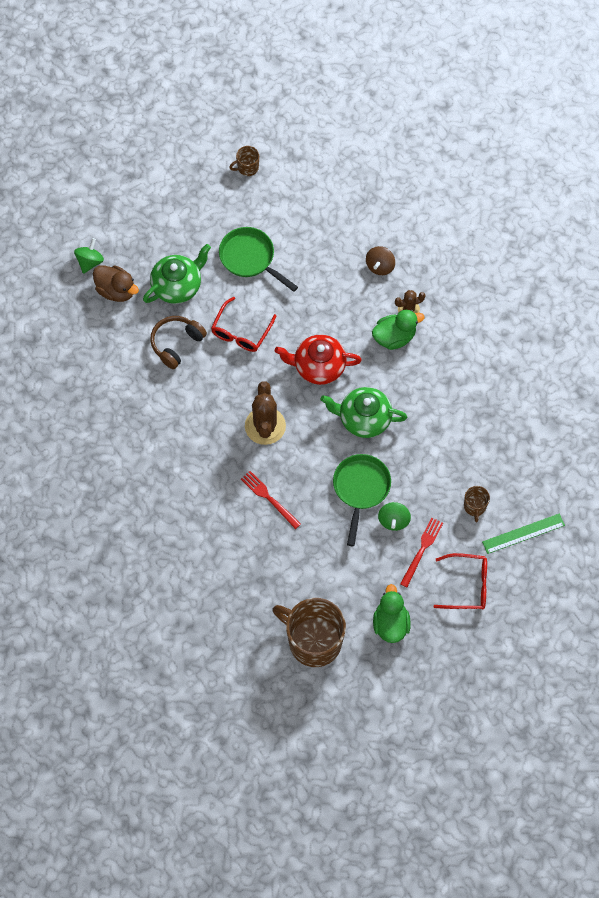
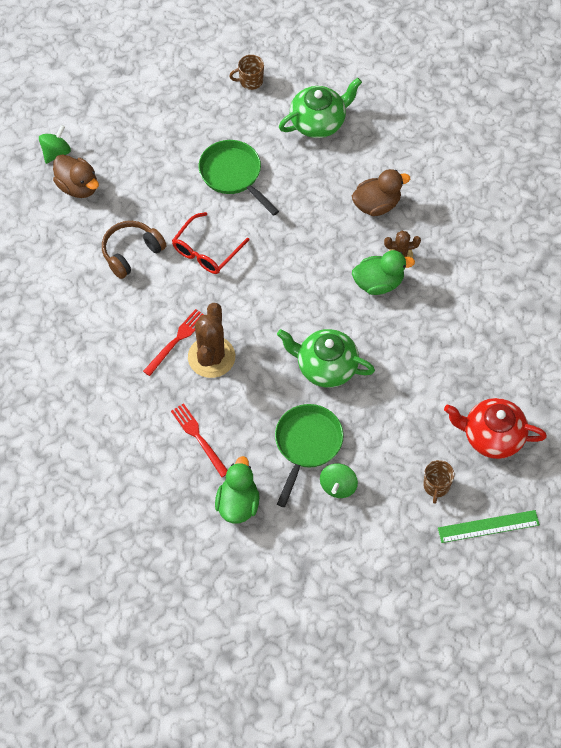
camera: 10 degrees right, 5 degrees down
green teapot [143,244,211,304] -> green teapot moved to [279,78,362,138]
brown mug [273,598,346,667] -> none
red teapot [275,334,362,385] -> red teapot moved to [444,398,547,459]
brown spinning top [366,246,395,275] -> brown duck [352,169,410,216]
green duck [373,584,411,643] -> green duck moved to [215,456,260,524]
red fork [400,518,443,587] -> red fork moved to [143,309,204,376]
red glasses [434,553,487,609] -> none

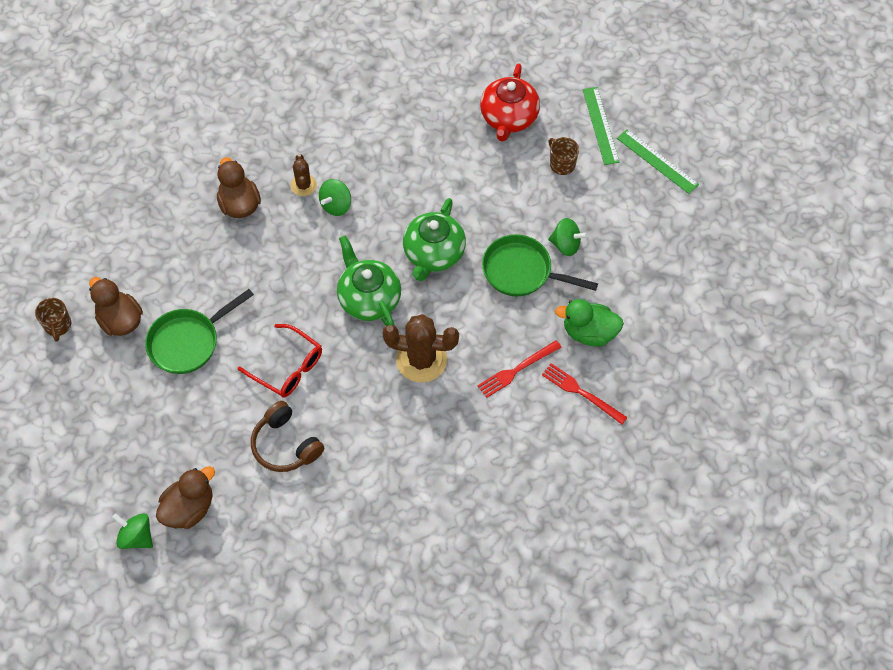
camera: 90 degrees left, 0 degrees up
red fork [143,309,204,376] -> red fork moved to [542,363,628,424]
green teapot [279,78,362,138] -> green teapot moved to [337,235,401,326]
green duck [352,250,415,295] -> green spinning top [319,179,351,216]
brown mug [423,460,454,504] -> brown mug turned 135 degrees counterclockwise [548,137,579,175]
none -> brown duck [89,277,143,336]
none -> green ruler [617,129,699,194]

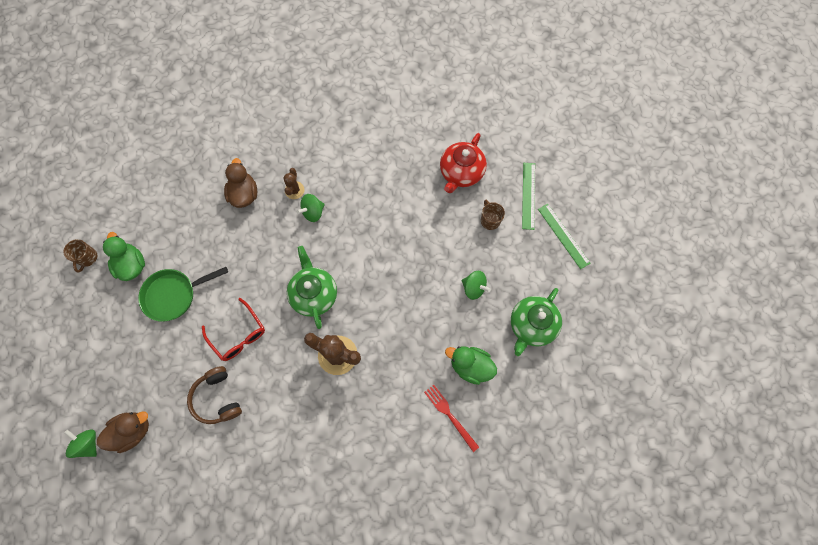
camera: 15 degrees right, 10 degrees up
brown duck [89,277,143,336] -> green duck [103,232,145,281]
green teapot [403,198,466,281] -> green teapot moved to [511,288,562,356]
red fork [477,340,562,398] -> none
green pan [482,234,598,296] -> none

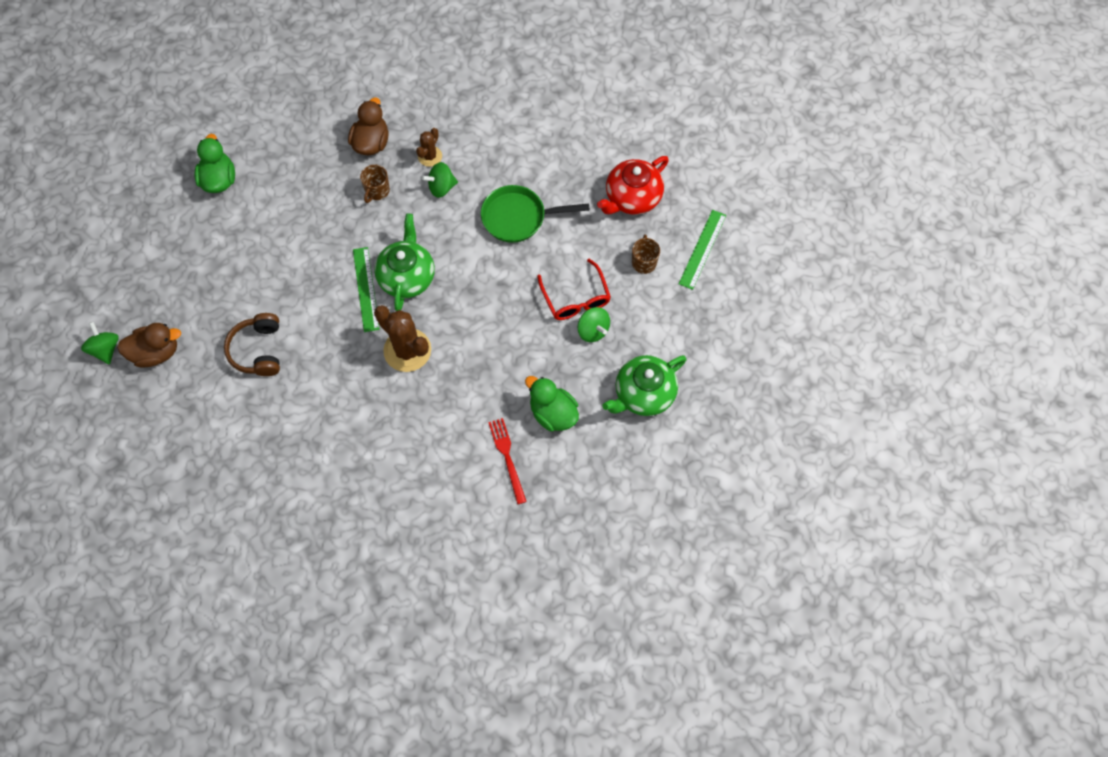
camera: 20 degrees right, 5 degrees down
brown mug [64,239,98,273] -> brown mug moved to [360,165,390,203]
green pan [138,267,228,322] -> green pan moved to [481,185,590,243]
red glasses [202,298,265,361] -> red glasses moved to [537,259,611,320]
green ruler [538,204,591,269] -> green ruler moved to [353,247,380,332]

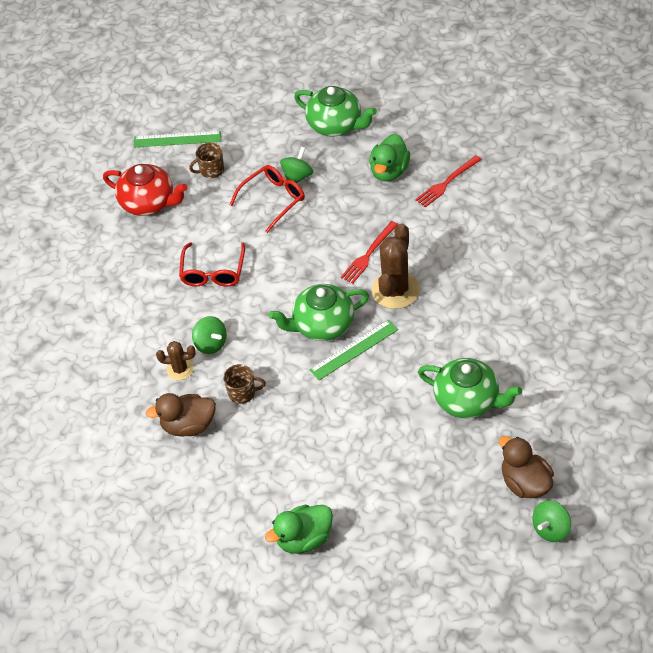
camera: 110 degrees left, 15 degrees down
brown headphones [224,313,280,376] -> green teapot [418,358,522,418]
green pan [481,185,590,243] -> red glasses [179,242,245,287]
none -> red fork [341,221,398,284]

